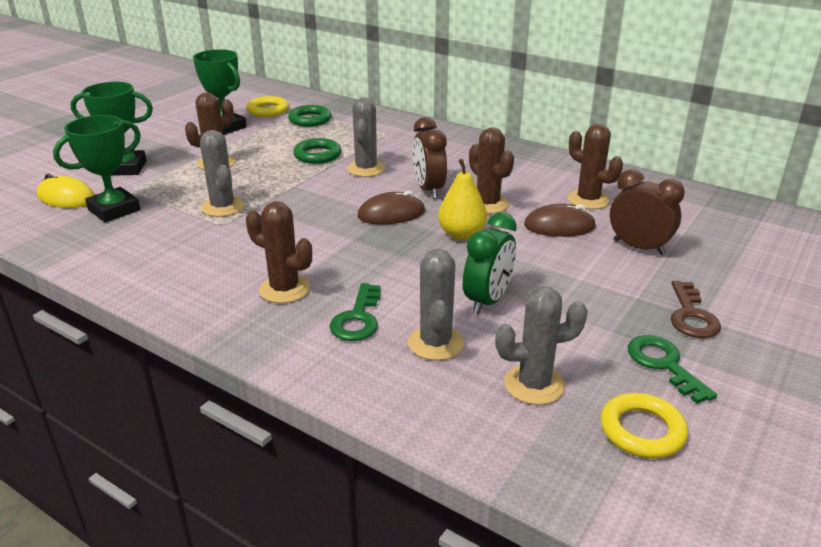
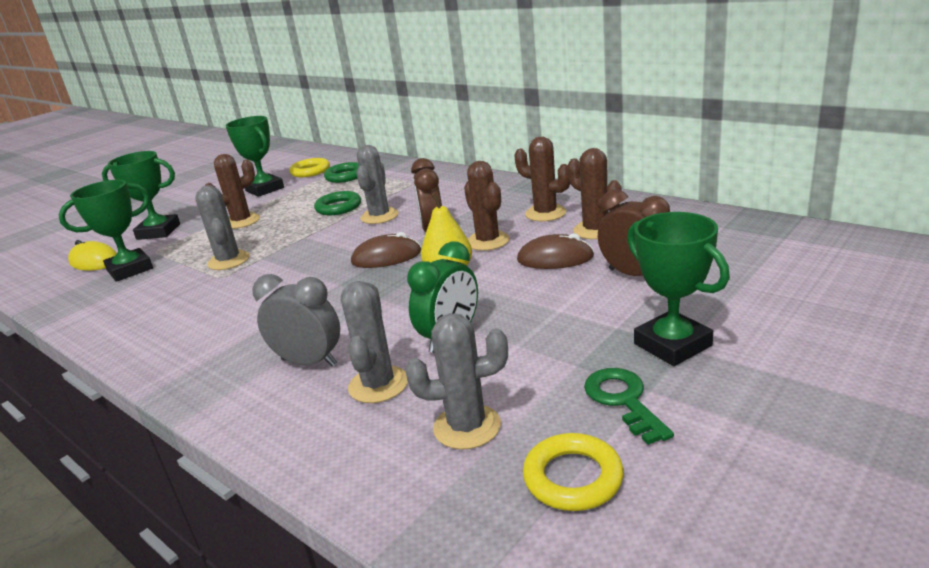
camera: 10 degrees right, 5 degrees down
brown cactus [246,201,312,303] -> brown cactus moved to [514,137,570,221]
green key [329,283,381,341] -> grey clock [252,274,340,366]
brown key [670,281,721,338] -> green trophy [627,212,730,366]

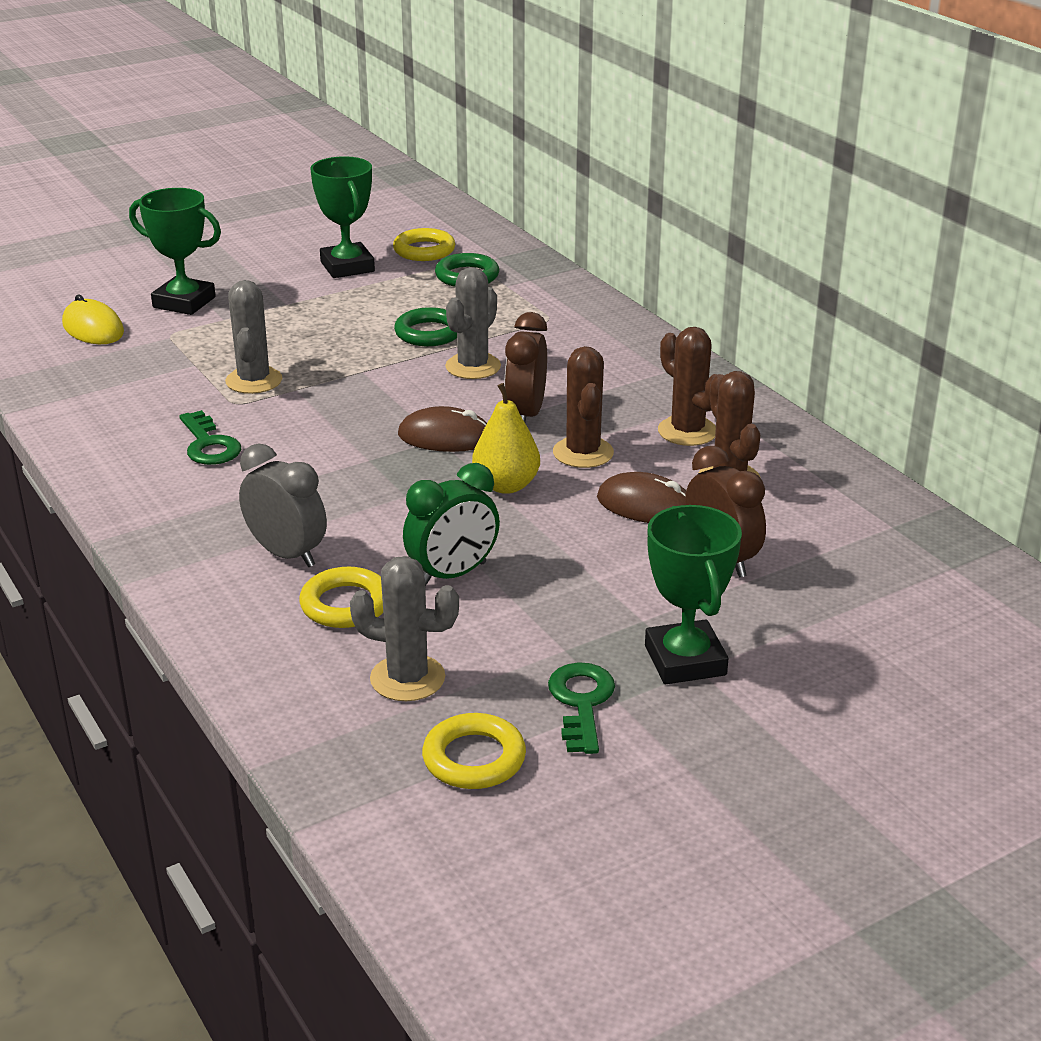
camera: 15 degrees right, 5 degrees up
green trophy [58,180,153,282] -> none
brown cactus [205,154,260,229] -> none
grey cactus [341,281,408,403] -> yellow ring [299,567,383,628]
none -> green key [179,410,241,465]

